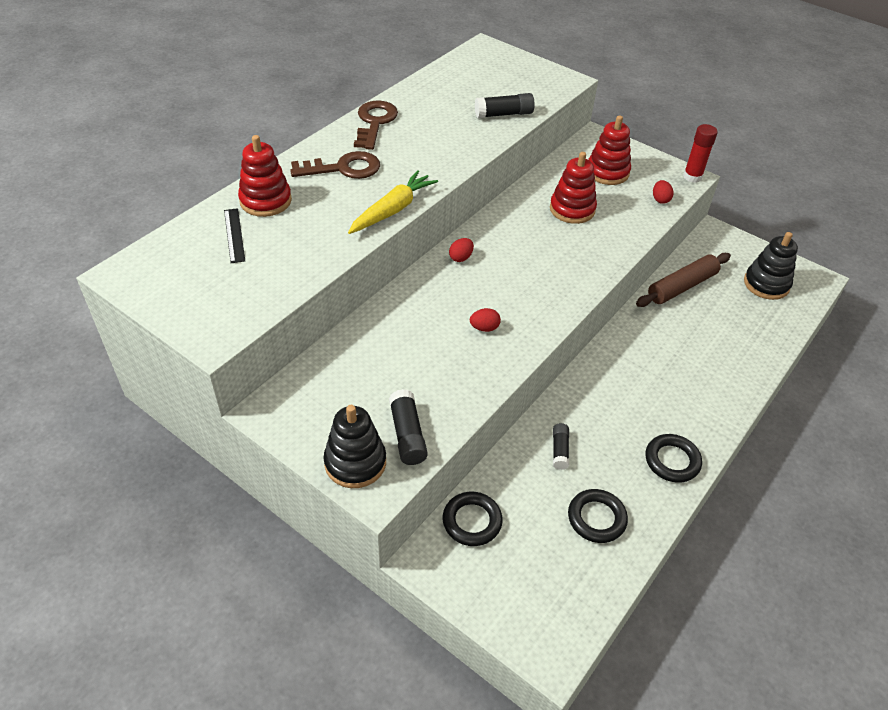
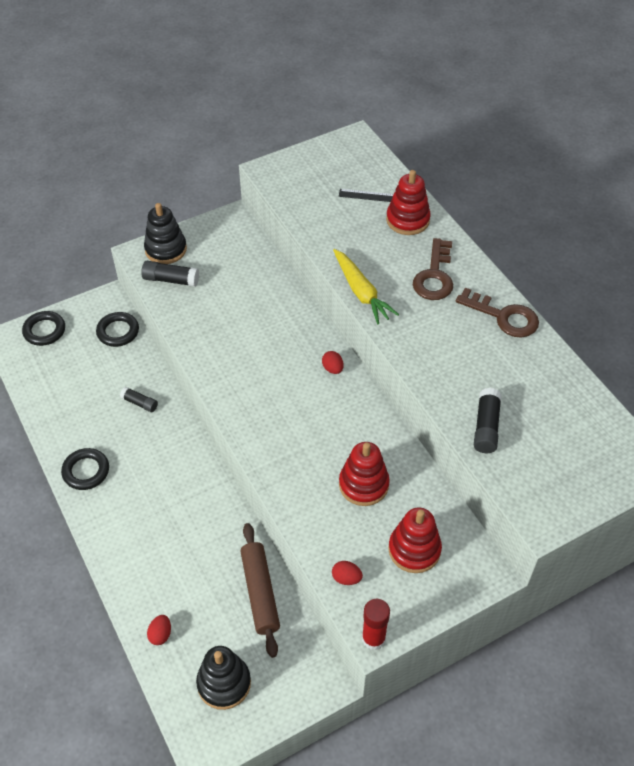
camera: 115 degrees right, 5 degrees up
red egg [470,308,501,332] -> red egg moved to [147,615,171,645]
black ring [568,489,628,543] -> black ring moved to [22,311,65,346]

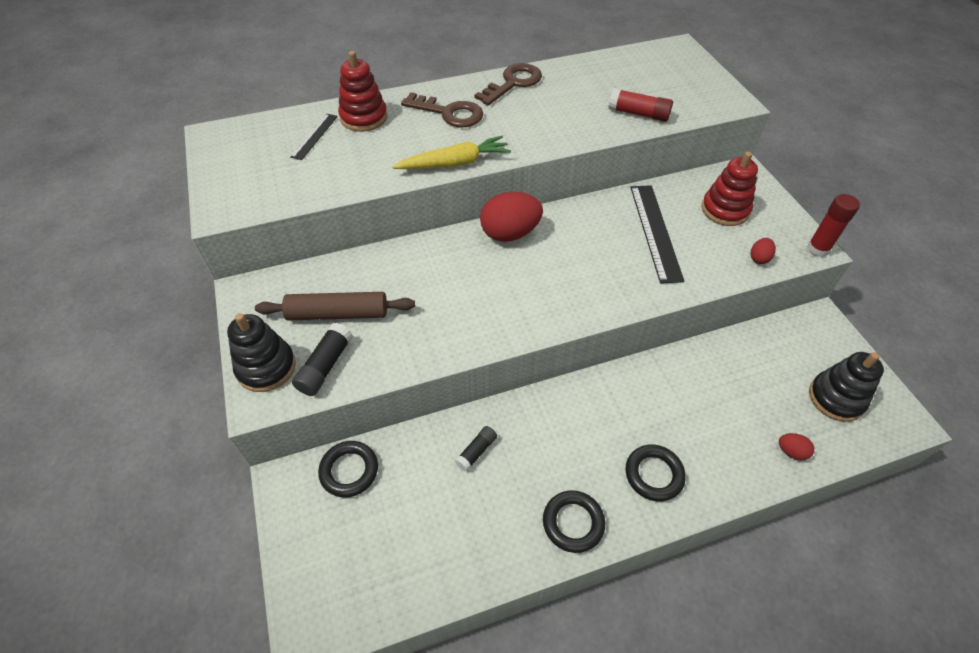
camera: 80 degrees left, 0 degrees up
black ring [22,311,65,346] -> black ring moved to [626,444,686,501]
brown rolling pin [240,523,280,658] -> brown rolling pin moved to [255,292,415,321]
red egg [322,351,344,374] -> red egg [480,192,543,242], size x2.18
red stacking toy [339,442,390,506] -> black ruler [630,185,684,283]
black glue stick [474,388,502,453] -> red glue stick [609,88,673,122]

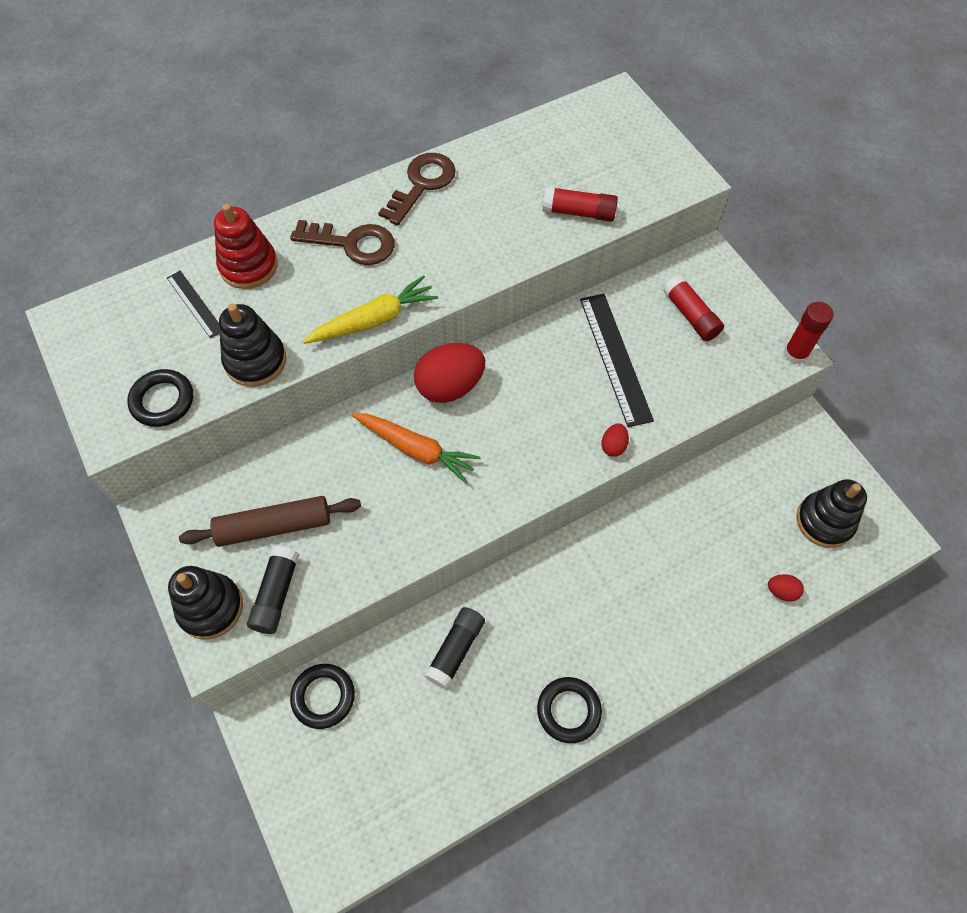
camera: 10 degrees left, 10 degrees up
black ruler [290,114,338,160] -> black ruler turned 45 degrees counterclockwise [167,271,220,339]
black glue stick [455,426,497,472] -> black glue stick [424,607,485,689], size x1.51
black ring [626,444,686,501] -> black ring moved to [127,369,193,427]
red stacking toy [702,152,758,226] -> red glue stick [663,275,724,341]
red egg [751,238,776,264] -> red egg moved to [601,423,629,457]
none -> black stacking toy [219,303,286,387]
none -> orange carrot [351,413,481,483]

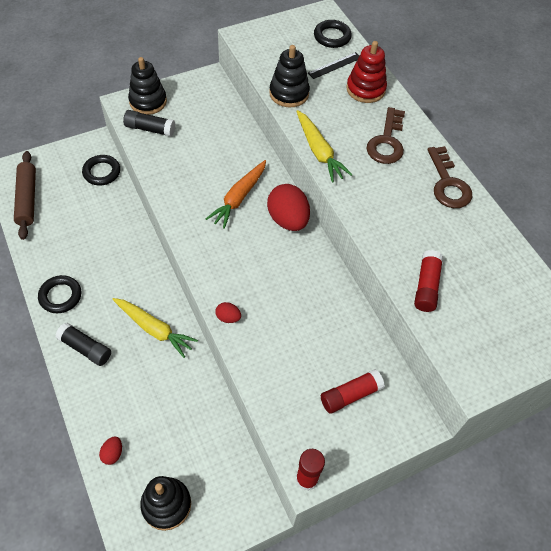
camera: 90 degrees right, 5 degrees down
black ring [127,369,193,427] -> black ring moved to [314,20,352,48]
brown rolling pin [179,496,361,547] -> brown rolling pin moved to [14,151,36,240]
brown key [378,153,456,226] -> brown key turned 45 degrees clockwise [427,146,472,208]
black glue stick [424,607,485,689] -> black glue stick moved to [55,323,111,366]
black ruler [580,294,654,427] -> none
none -> yellow carrot [112,298,198,358]

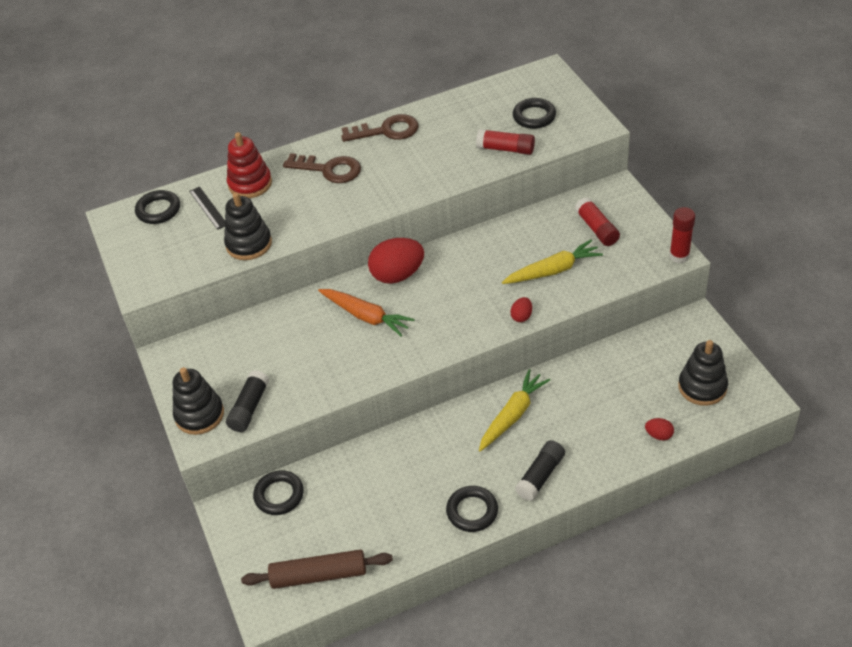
camera: 80 degrees left, 10 degrees down
yellow carrot [296,110,353,182] -> yellow carrot moved to [502,240,603,284]
none -> black ring [513,98,556,129]

